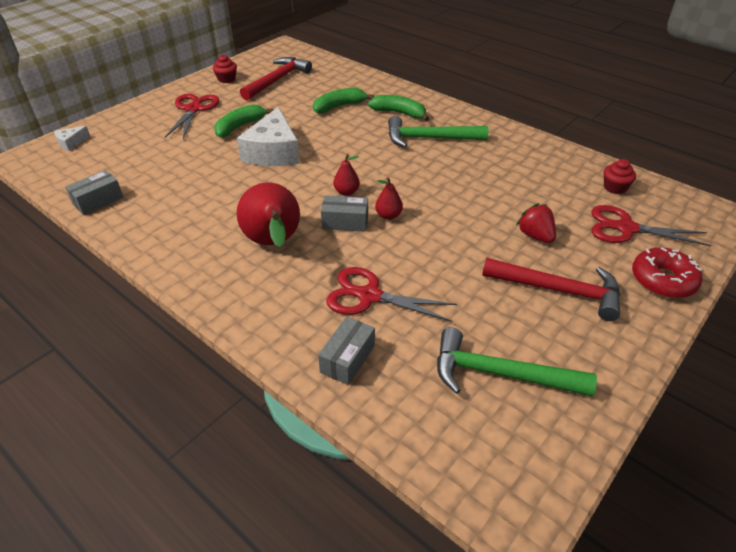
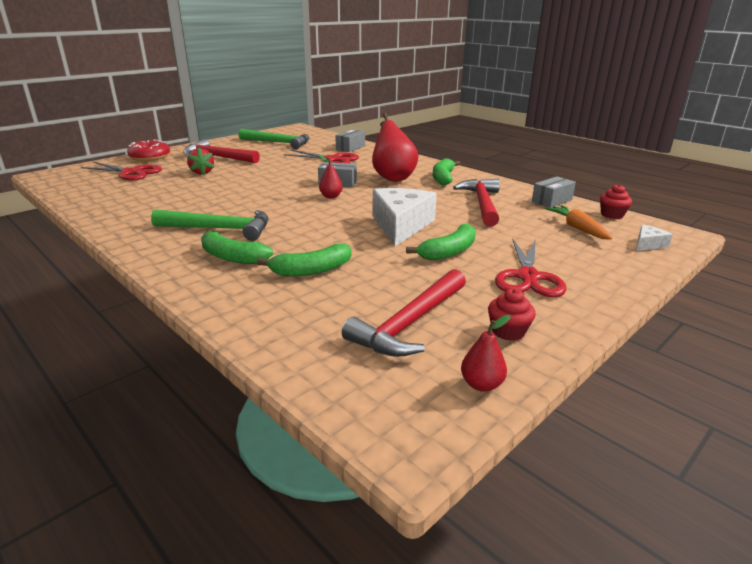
camera: 175 degrees left, 15 degrees down
red pear [375,177,403,220] -> red pear moved to [461,315,510,392]
red cupcake [604,159,636,194] -> red cupcake moved to [600,184,632,219]
none -> green banana [433,158,461,185]
none -> red hammer [453,179,500,227]
none -> orange carrot [545,205,612,240]

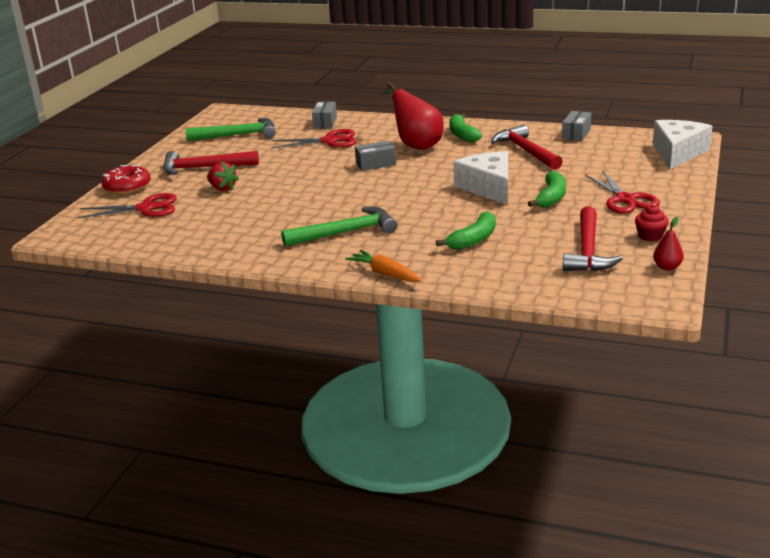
camera: 25 degrees left, 0 degrees up
green banana [201,229,273,264] -> none
red pear [319,156,343,198] -> none
orange carrot [545,205,612,240] -> orange carrot moved to [345,250,422,282]
red cupcake [600,184,632,219] -> none
white cheese [636,224,673,251] -> white cheese [653,120,713,169], size x2.22

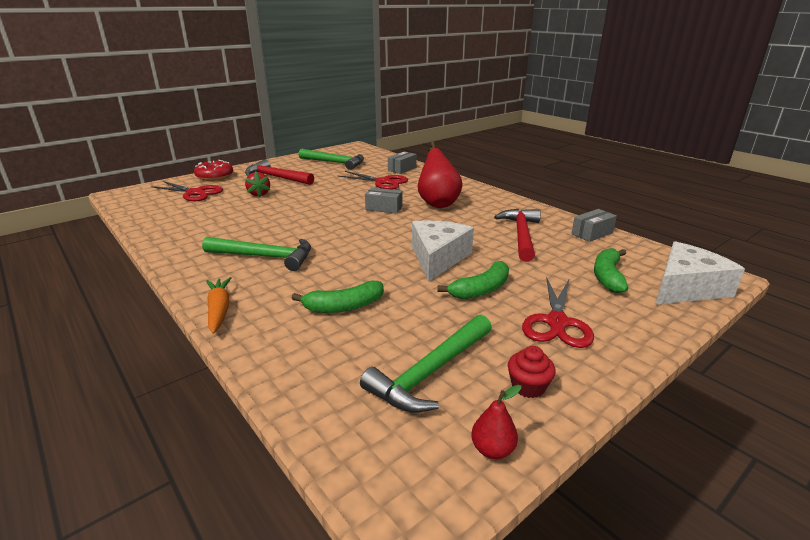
camera: 30 degrees right, 0 degrees up
green banana [449,114,482,142] -> green banana moved to [594,248,628,293]
red hammer [563,206,623,271] -> green hammer [360,315,492,413]

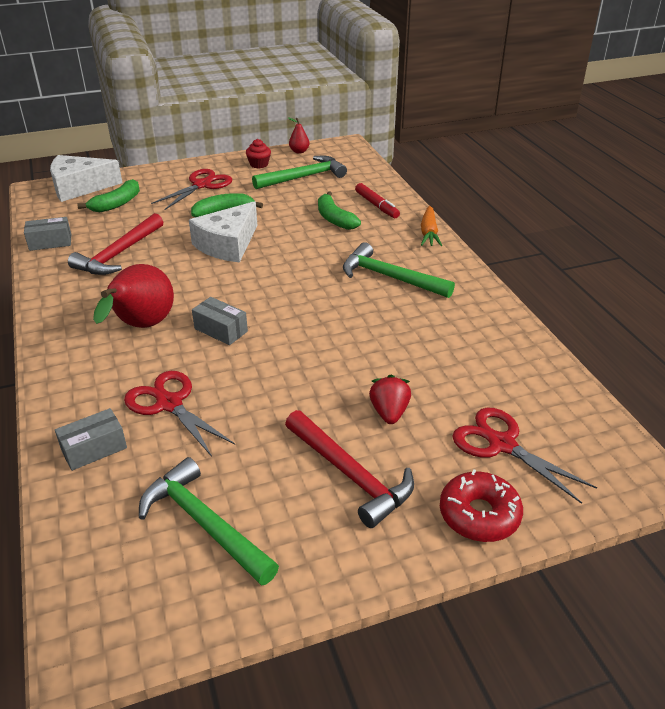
camera: 160 degrees left, 10 degrees up
green banana [292,281,384,313] -> green banana turned 120 degrees counterclockwise [318,191,361,230]
none -> red marker [355,183,400,218]

